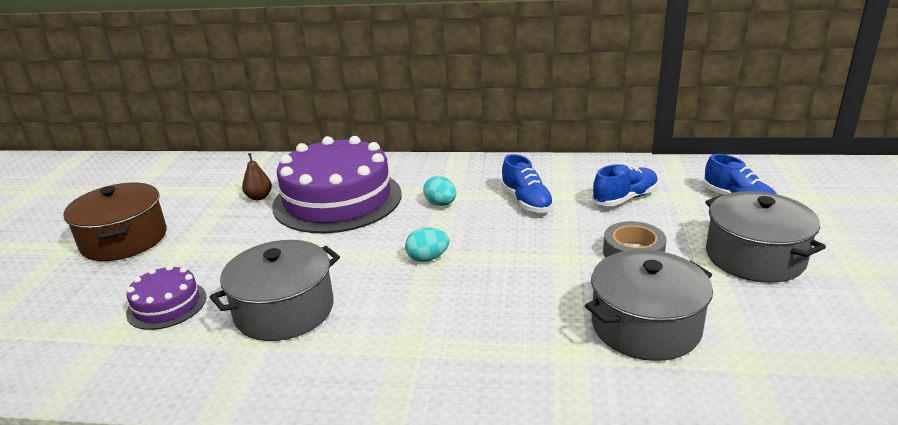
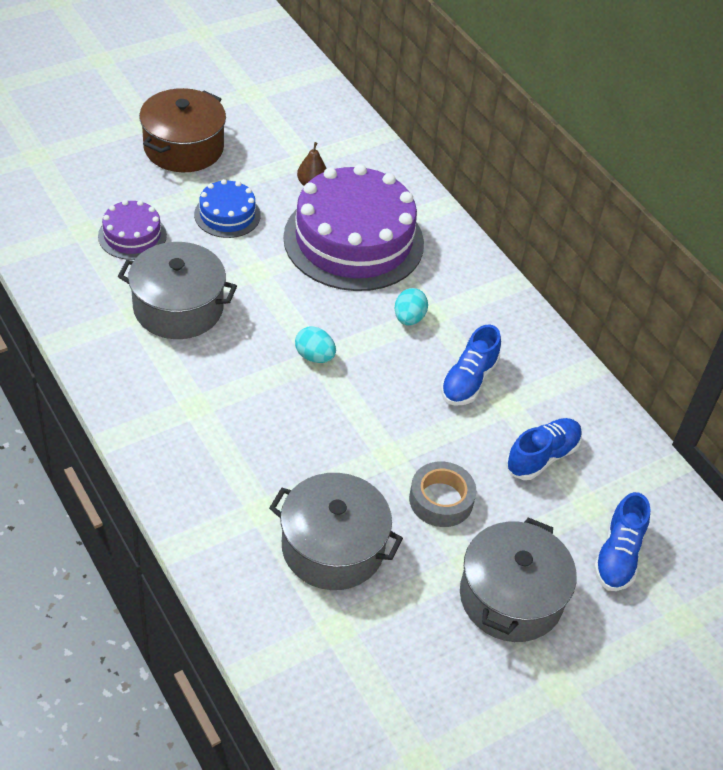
camera: 45 degrees right, 20 degrees up
blue shoe [592,164,658,206] -> blue shoe turned 60 degrees counterclockwise [506,418,582,480]
none -> blue cake [194,179,261,238]

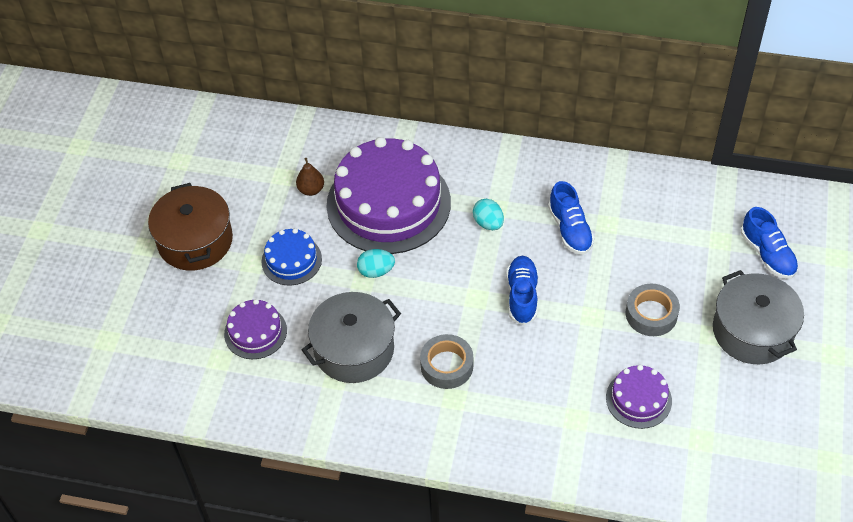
camera: 40 degrees left, 5 degrees up
grey pot [269,473,403,590] -> purple cake [606,365,672,429]
turquoise egg [295,326,336,363] -> turquoise egg moved to [357,249,395,278]
blue shoe [506,418,582,480] -> blue shoe moved to [506,256,538,325]
none -> grey tape [420,334,473,389]

